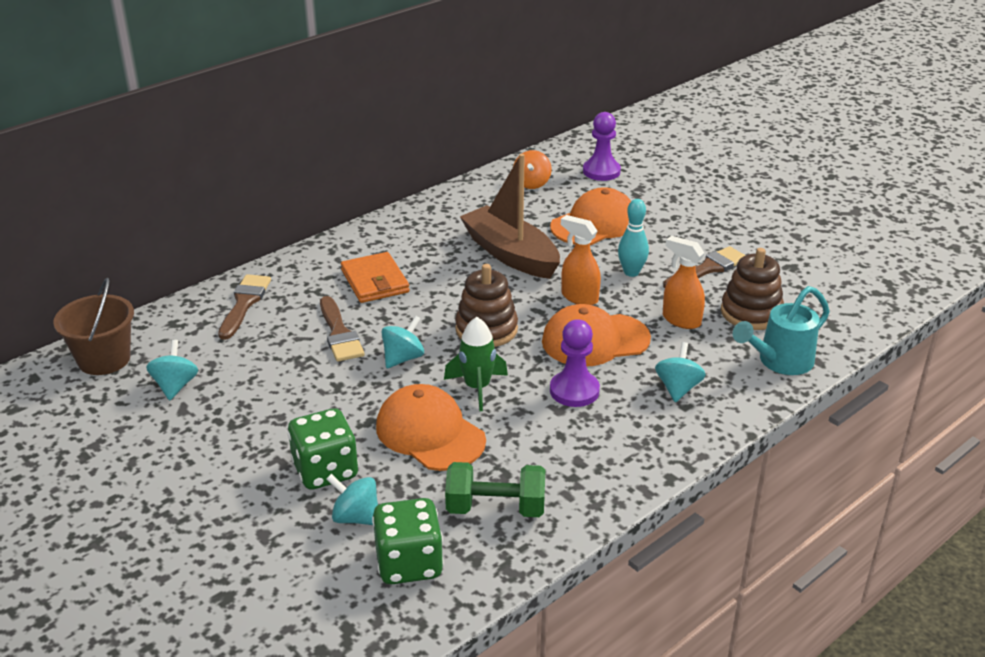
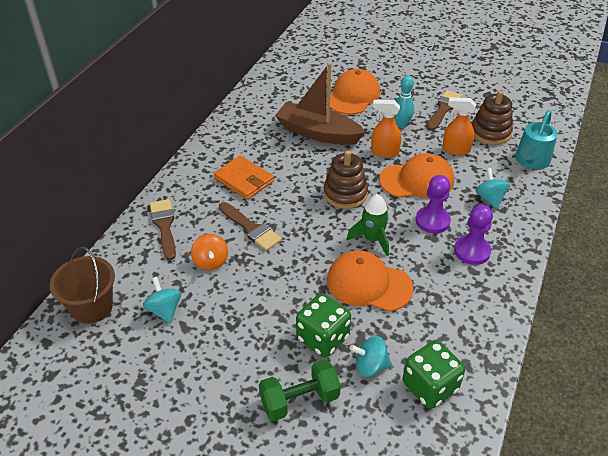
camera: 25 degrees left, 10 degrees up
turquoise spinning top [381,315,424,368] -> none
green dumbbell [445,462,545,517] -> green dumbbell moved to [259,359,341,421]
orange spinning top [513,150,552,189] -> orange spinning top moved to [191,234,228,270]
orange cap [542,304,651,366] -> orange cap turned 150 degrees counterclockwise [379,153,454,198]
purple pawn [583,112,621,181] -> purple pawn moved to [454,205,493,265]

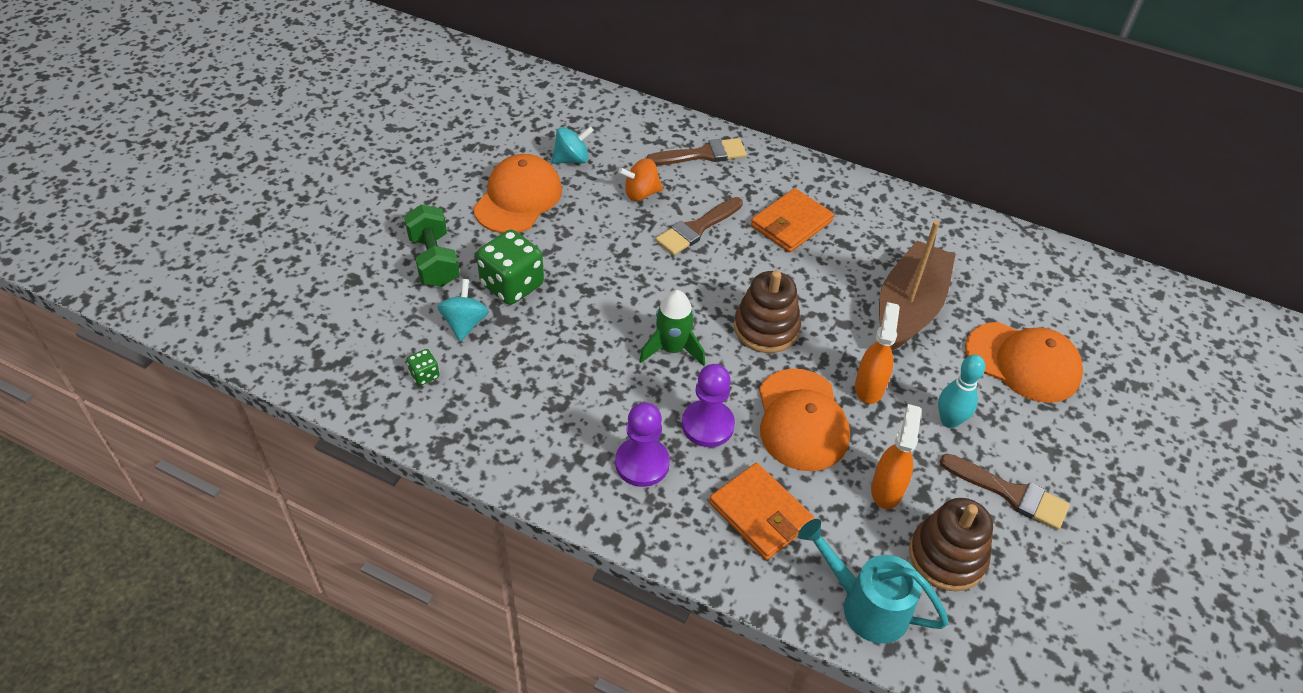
camera: 90 degrees right, 5 degrees up
brown bucket [50,247,115,324] -> none
orange cap [327,250,414,312] -> orange cap moved to [473,154,562,233]
green dice [403,340,465,409] -> green dice [407,349,440,385], size x0.46
turquoise spinning top [476,168,510,209] -> orange wallet [709,463,815,560]

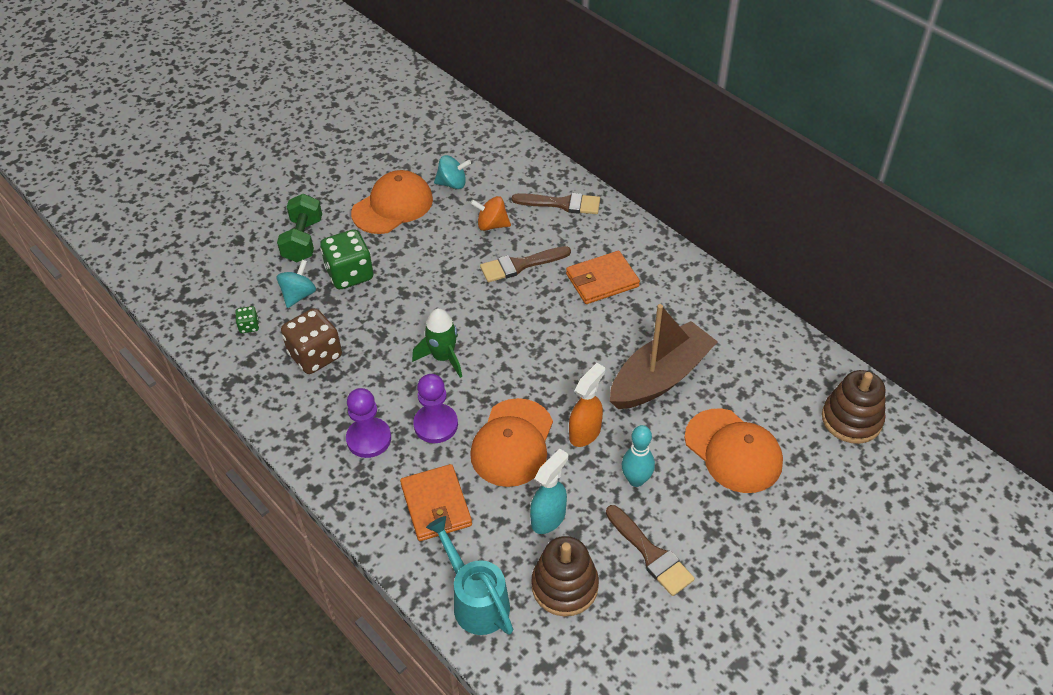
camera: 25 degrees right, 0 degrees up
brown stacking toy [734,270,801,353] -> brown stacking toy moved to [822,370,885,444]
orange spray bottle [871,404,922,509] -> turquoise spray bottle [530,448,568,534]
none -> brown dice [281,308,342,374]

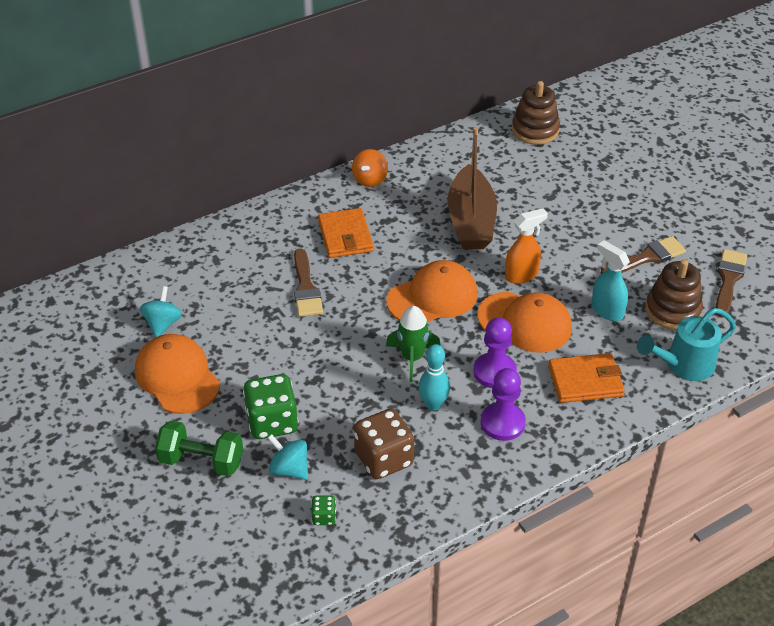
camera: 80 degrees left, 5 degrees down
orange spinning top [470,196,511,231] -> orange spinning top moved to [352,149,388,187]
brown brush [512,193,600,214] -> brown brush moved to [715,249,747,318]
orange spray bottle [569,363,605,447] -> orange spray bottle turned 105 degrees clockwise [505,208,548,284]
brown boat [610,304,718,409] -> brown boat turned 150 degrees counterclockwise [448,127,497,249]
turquoise bowling pin [622,425,655,487] -> turquoise bowling pin moved to [419,344,450,410]
orange cap [685,409,783,493] -> orange cap moved to [386,260,478,322]

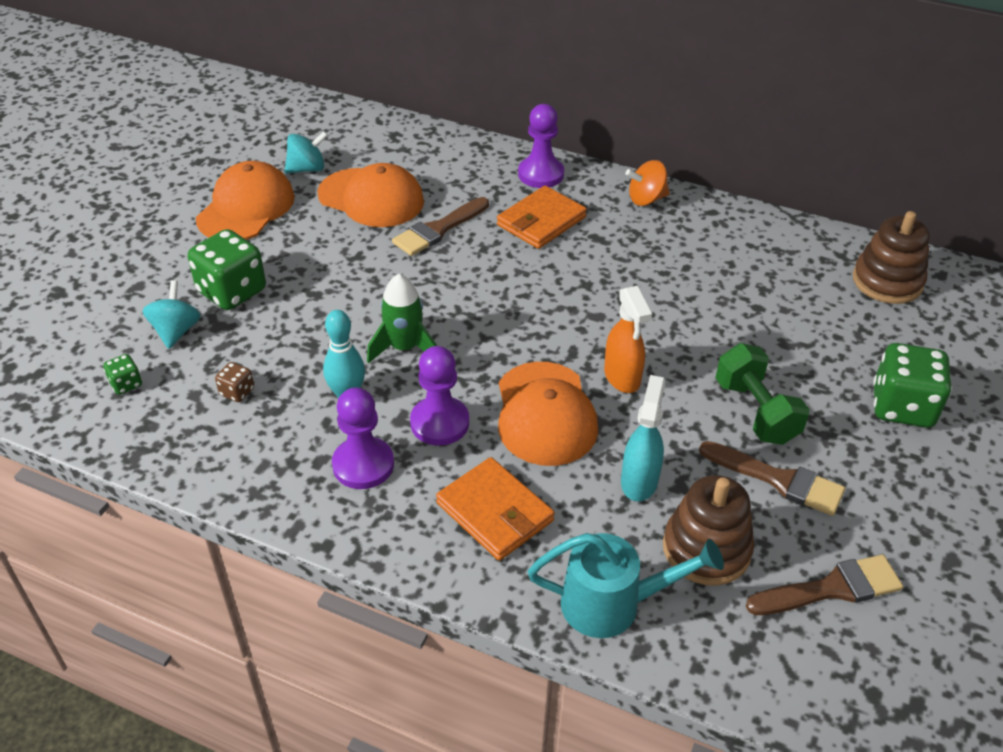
camera: 55 degrees right, 0 degrees up
green dumbbell [155,421,243,476] -> green dumbbell moved to [715,343,810,445]
brown dice [354,408,414,479] -> brown dice [215,362,254,402], size x0.46
orange cap [386,260,478,322] -> orange cap moved to [317,163,424,227]
brown boat [448,127,497,249] -> none
orange spray bottle [505,208,548,284] -> orange spray bottle turned 45 degrees clockwise [604,286,652,393]
turquoise watering can [637,308,736,381] -> turquoise watering can turned 150 degrees clockwise [528,533,724,638]
none -> purple pawn [518,104,564,188]
none -> green dice [873,343,952,428]

